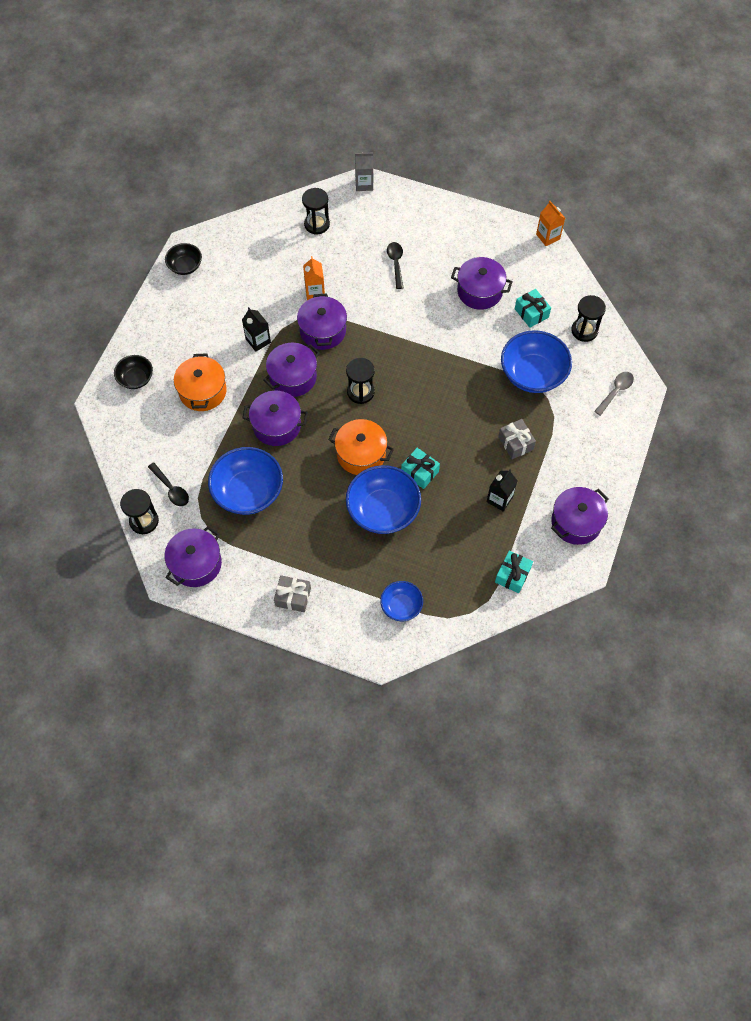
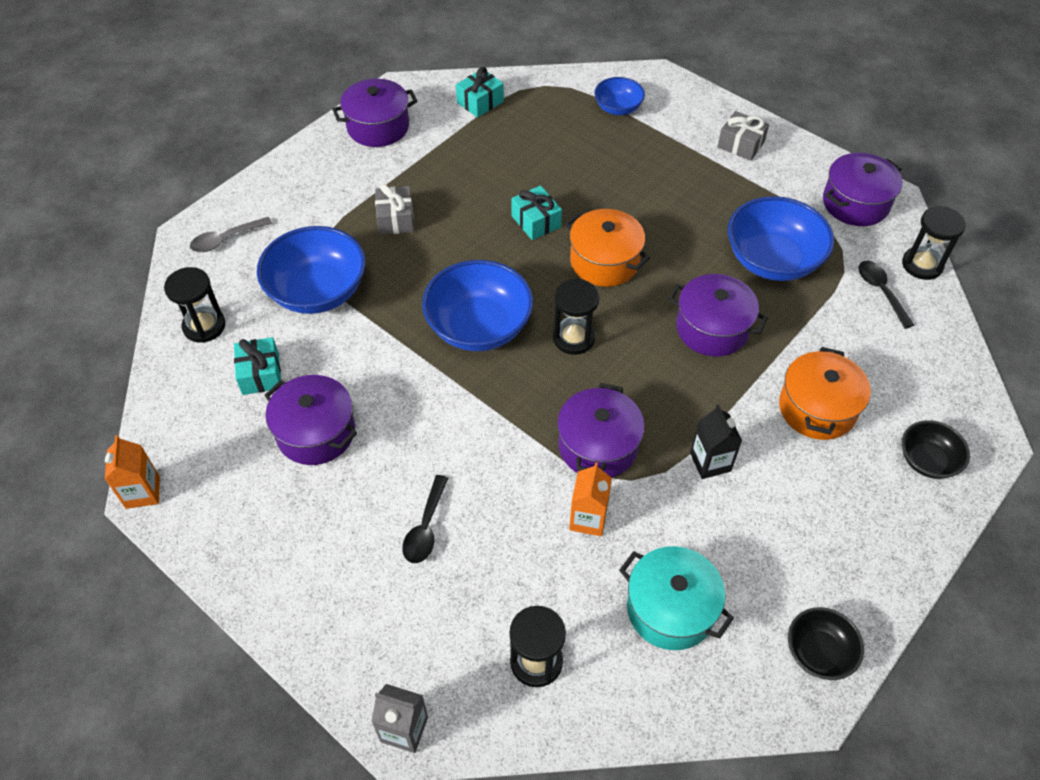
camera: 160 degrees left, 10 degrees down
purple pot [263,343,320,397] -> none
blue bowl [346,465,421,534] -> blue bowl moved to [422,260,533,351]
black carton [487,469,518,512] -> none
none -> turquoise pot [619,546,734,650]

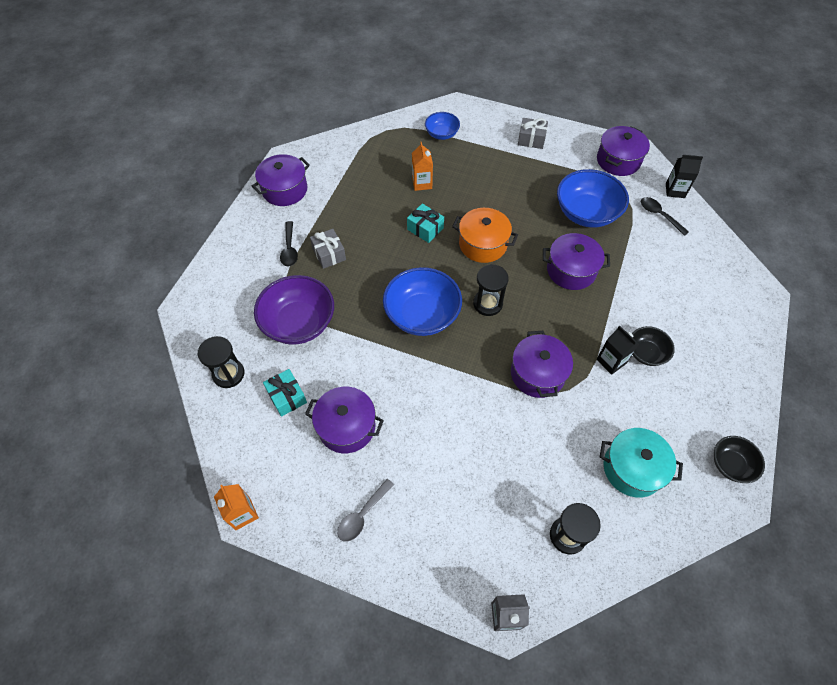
camera: 20 degrees left, 5 degrees up
grey spoon [190,217,272,252] -> grey spoon moved to [337,479,394,542]
blue bowl [257,226,366,314] -> purple bowl [254,275,334,345]
black spoon [402,475,448,563] -> black spoon moved to [280,221,298,267]
turquoise gift [456,67,504,118] -> none
orange carton [569,462,612,536] -> orange carton moved to [412,142,433,191]
orange pot [779,347,871,440] -> none
black hourglass [902,206,966,280] -> black carton [666,155,703,198]
black bowl [902,420,970,479] -> black bowl moved to [632,326,675,366]

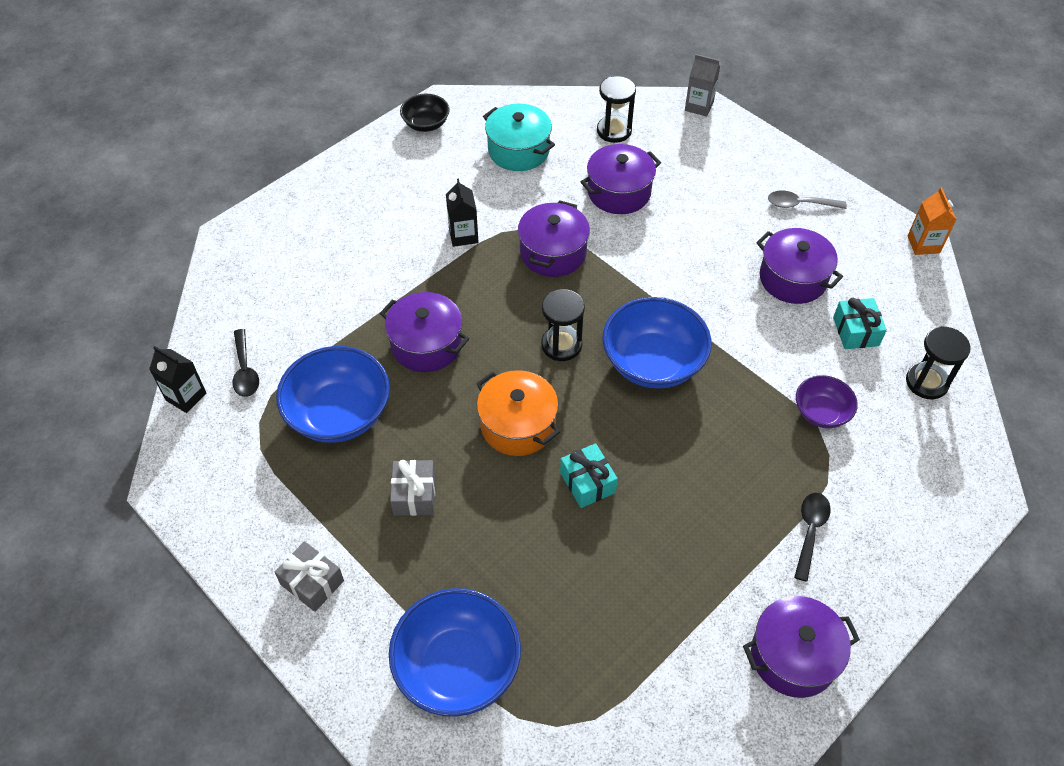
camera: 155 degrees left, 5 degrees down
purple bowl [254,275,334,345] -> purple bowl [796,375,858,428], size x0.55
grey gift [310,229,346,269] -> grey gift moved to [390,460,435,516]
grey spoon [337,479,394,542] -> grey spoon turned 150 degrees counterclockwise [768,190,847,209]
orange carton [412,142,433,191] -> none
blue bowl [425,112,460,140] -> blue bowl [389,588,521,717], size x1.81
purple pot [597,126,650,176] -> purple pot moved to [581,144,661,214]
black bowl [632,326,675,366] -> none

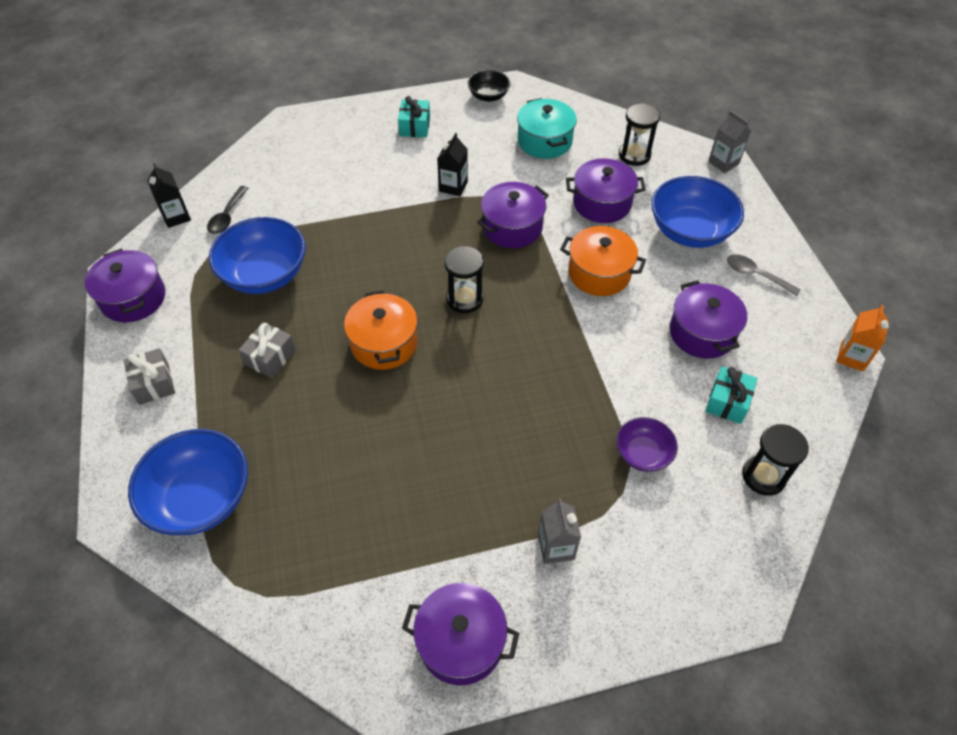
camera: 30 degrees right, 0 degrees up
purple pot [380,292,469,372] -> purple pot moved to [85,248,165,322]
turquoise gift [560,443,618,508] -> turquoise gift moved to [398,96,430,137]
blue bowl [602,297,712,389] -> blue bowl moved to [651,176,744,248]
black spoon [794,493,831,582] -> grey carton [538,499,581,564]
none -> orange pot [560,226,646,296]

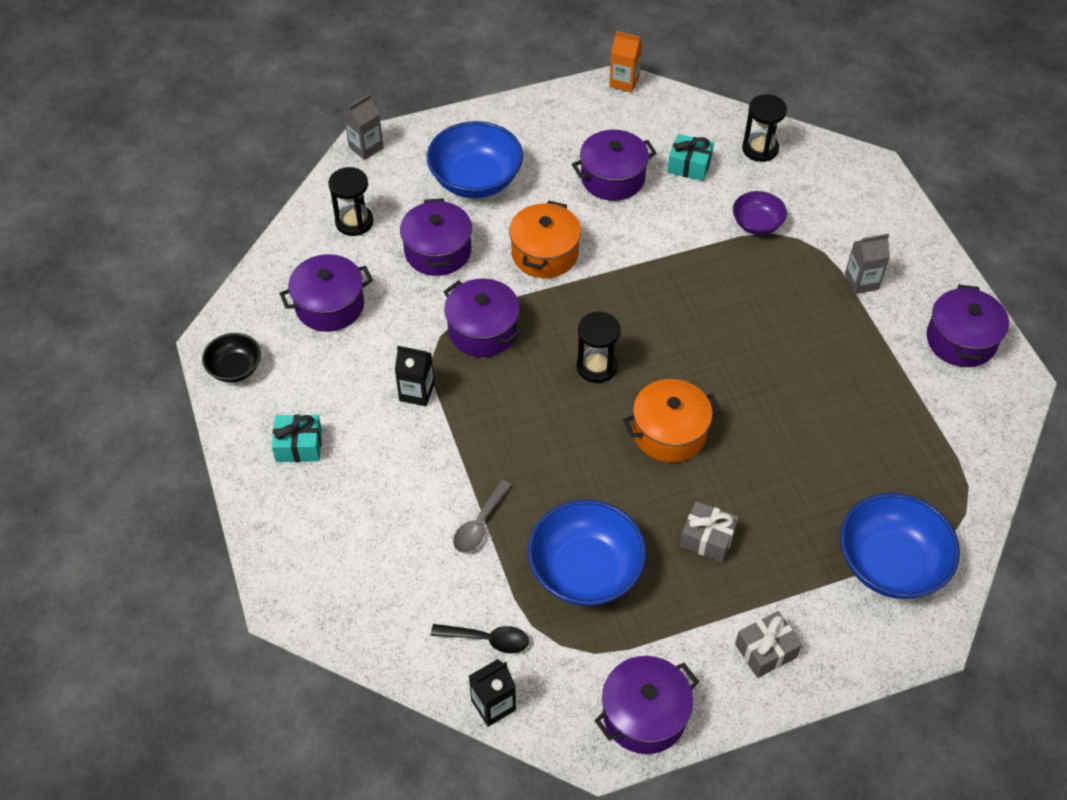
camera: 95 degrees left, 0 degrees up
turquoise pot [517,98,577,159] -> purple pot [279,254,373,332]
grey spoon [727,254,801,296] -> grey spoon moved to [453,480,512,553]

